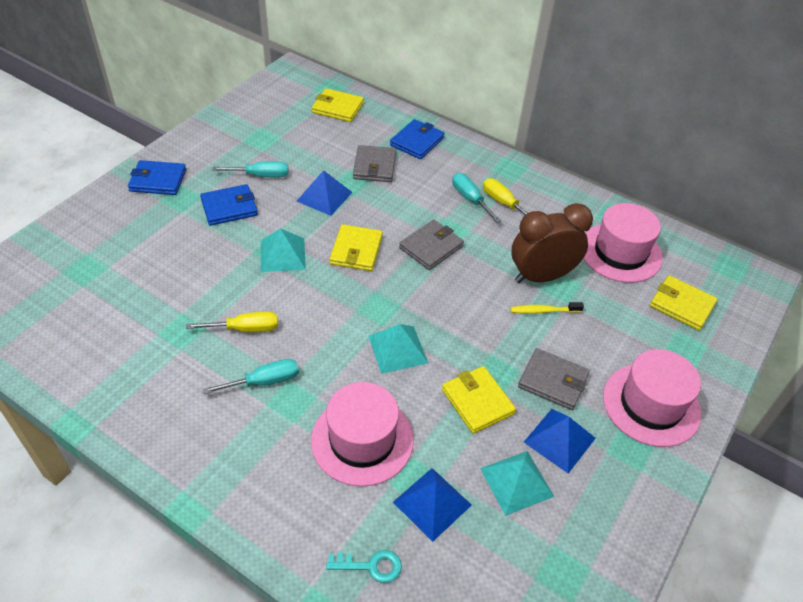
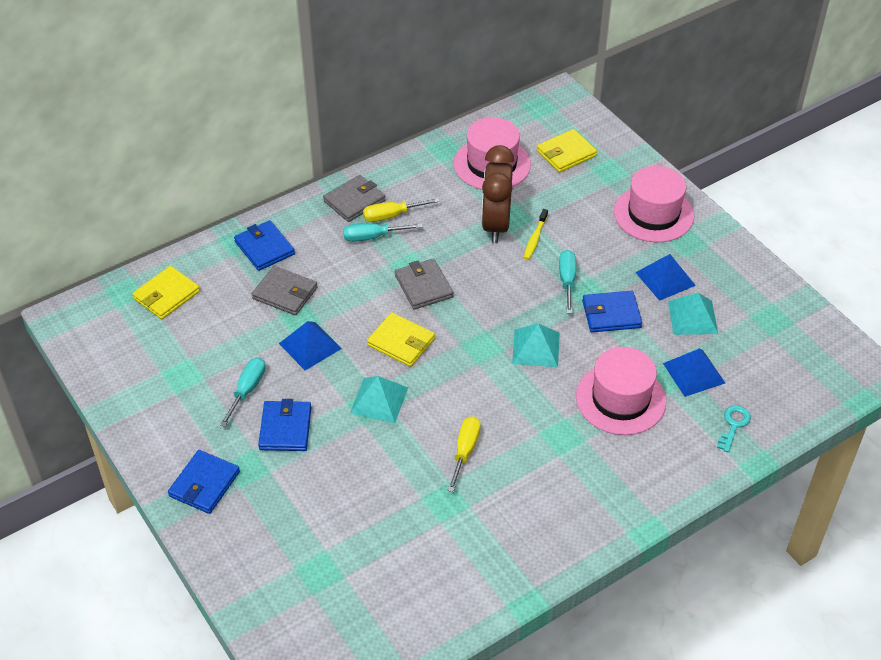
camera: 65 degrees left, 0 degrees up
turquoise screwdriver [203,359,299,394] -> turquoise screwdriver moved to [559,250,576,314]
yellow wallet [442,366,516,434] -> blue wallet [582,291,642,332]
grey wallet [518,348,589,410] -> grey wallet moved to [323,175,386,222]

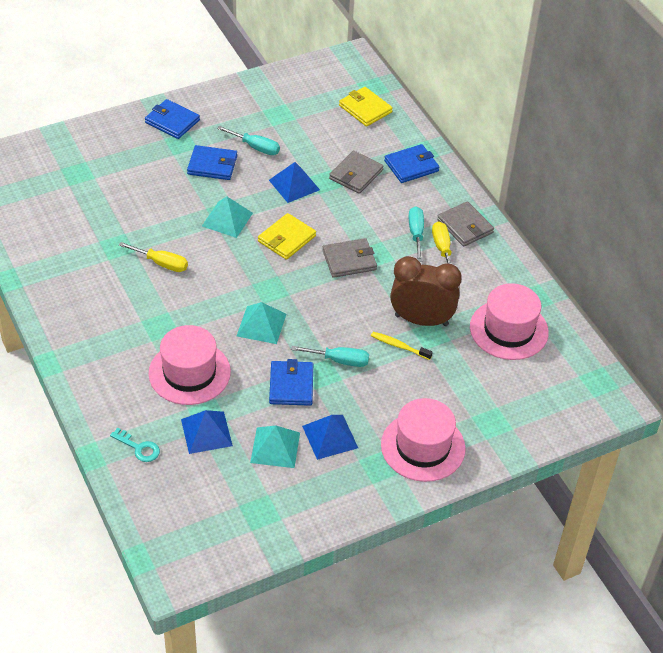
camera: 95 degrees right, 0 degrees up
yellow wallet [537,129,597,173] -> none

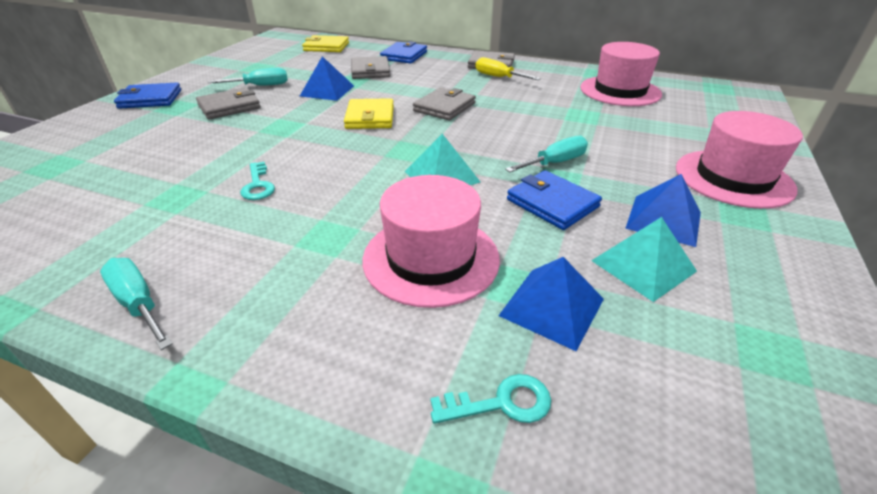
camera: 40 degrees left, 10 degrees down
yellow screwdriver [119,242,188,272] -> turquoise key [240,161,275,200]
blue wallet [187,145,237,180] -> grey wallet [196,87,260,120]
turquoise pyramid [202,197,253,238] -> none
yellow toothbrush [371,332,433,360] -> none
brown clock [390,256,462,326] -> none
turquoise screwdriver [409,206,424,262] -> turquoise screwdriver moved to [100,258,173,350]

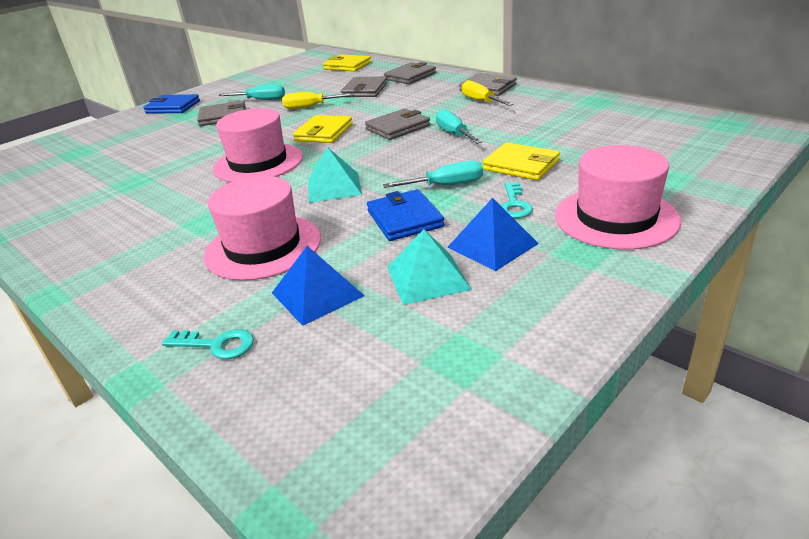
camera: 25 degrees right, 5 degrees down
turquoise screwdriver [100,258,173,350] -> turquoise screwdriver moved to [436,109,482,144]
turquoise key [240,161,275,200] -> turquoise key moved to [501,182,533,218]
blue pyramid [300,56,354,101] -> yellow screwdriver [282,92,355,109]
blue wallet [380,41,427,64] -> grey wallet [384,62,436,84]
pink hat [580,42,662,106] -> pink hat moved to [213,108,303,182]
none -> yellow wallet [483,142,560,180]

